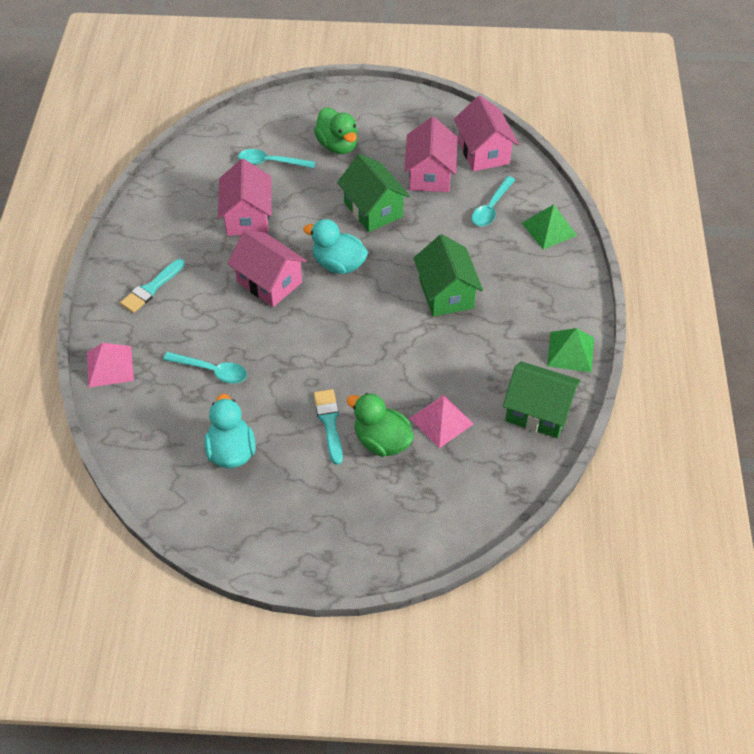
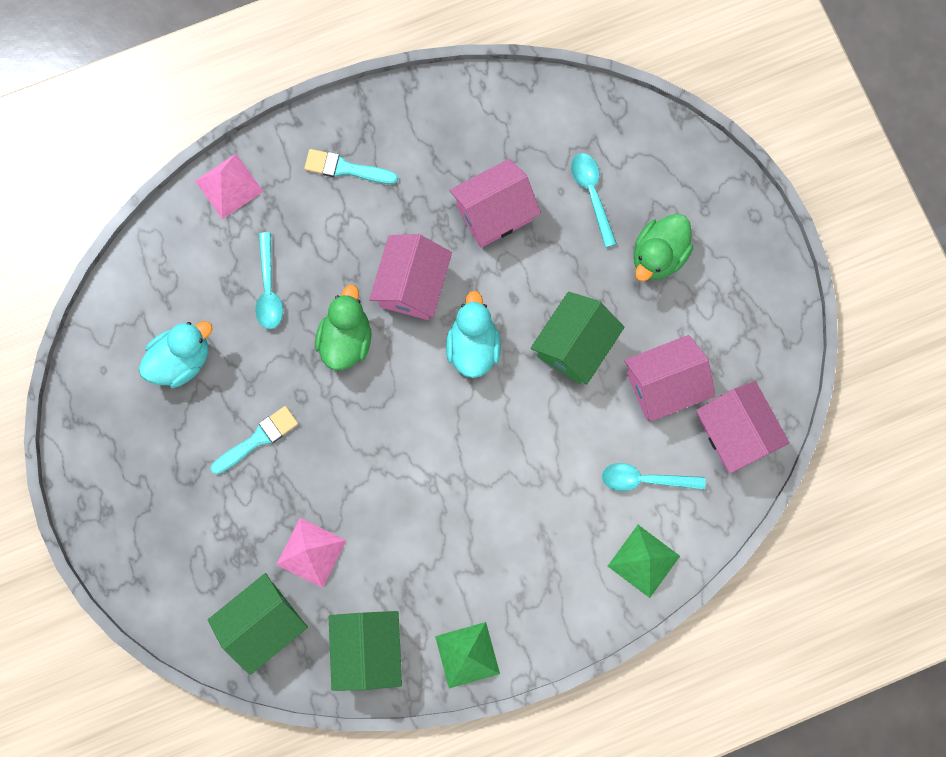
camera: 65 degrees right, 25 degrees up
green duck [347,393,414,457] -> green duck moved to [315,285,371,370]
green house [414,234,483,317] -> green house moved to [208,573,308,675]
pink house [454,96,519,171] -> pink house turned 75 degrees counterclockwise [696,381,790,474]

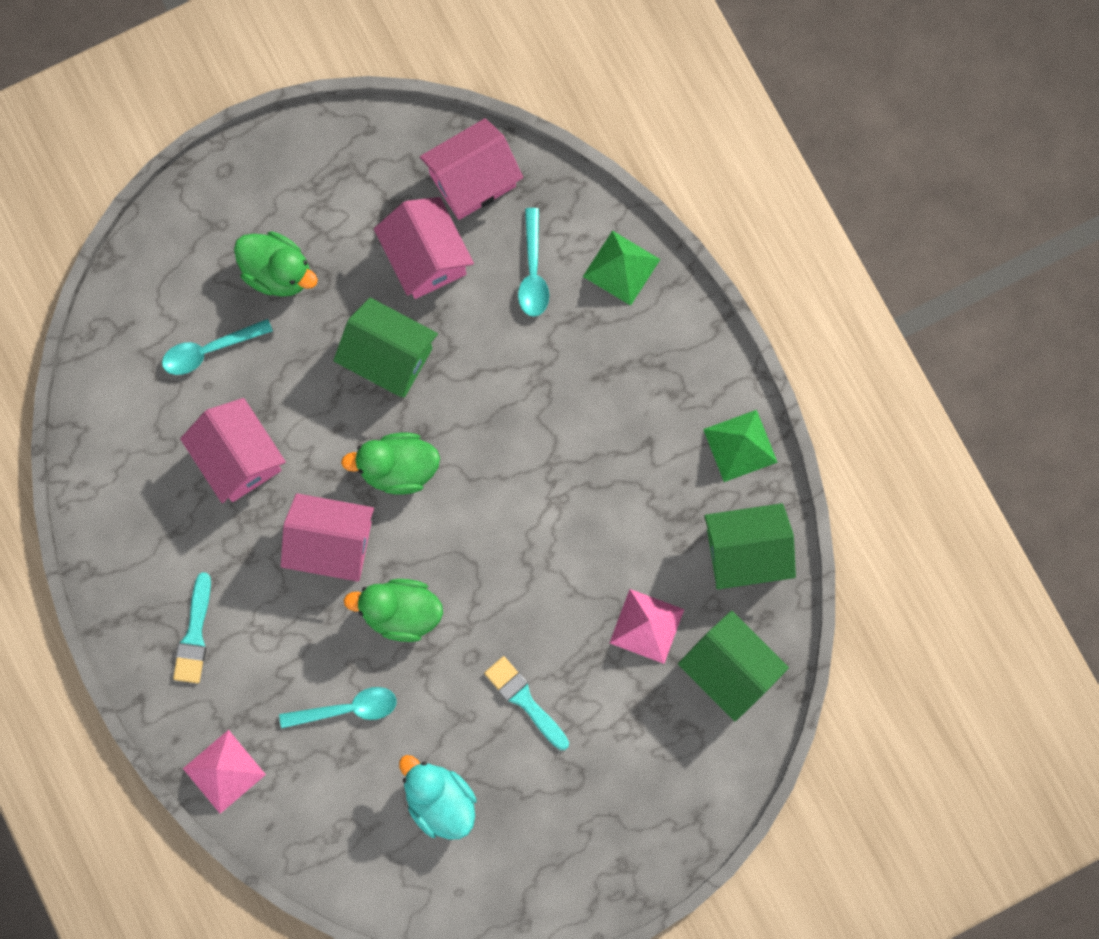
camera: 95 degrees left, 0 degrees up
turquoise duck [446,291,501,378] -> green duck [341,433,440,494]

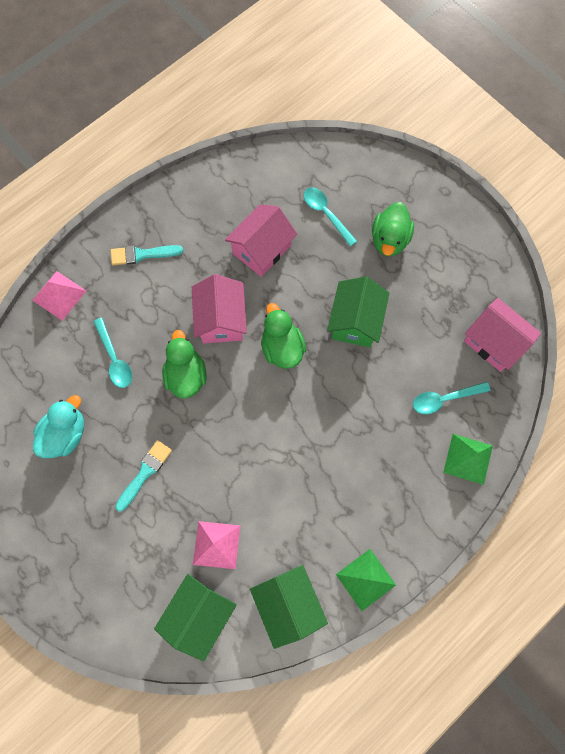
camera: 75 degrees right, 5 degrees down
pink house [374,197,474,299] -> none

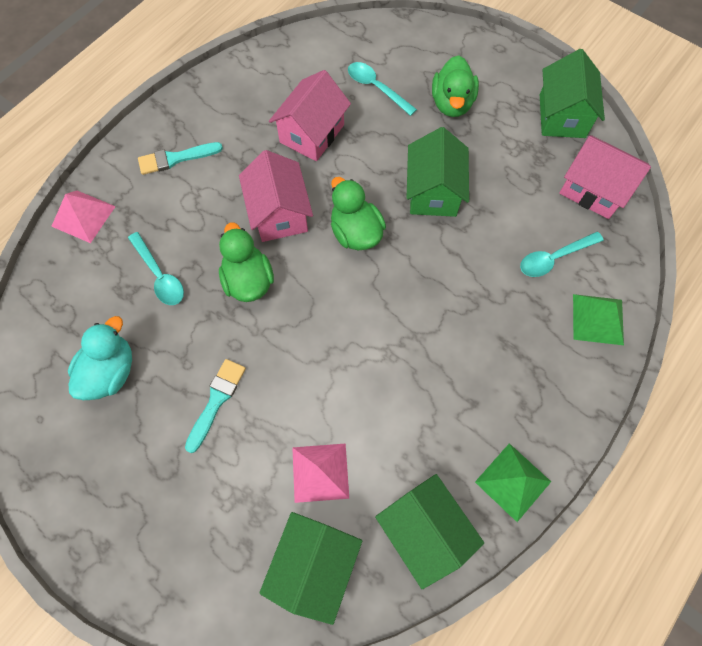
camera: 10 degrees left, 5 degrees down
none -> green house [540,49,605,138]

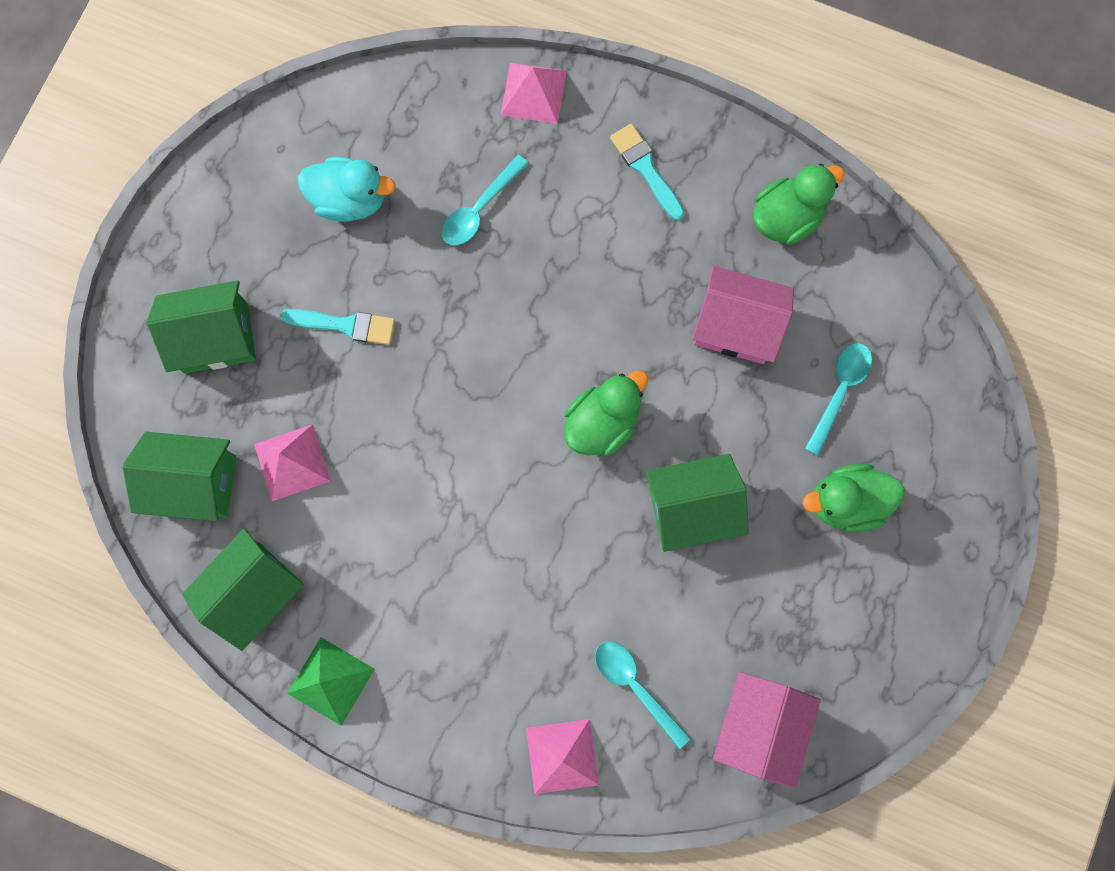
camera: 75 degrees right, 10 degrees up
green duck [219,222,274,302] -> green duck moved to [753,164,845,245]
pink house [239,150,313,242] -> none
green house [540,49,605,138] -> green house moved to [147,280,256,374]
green pyramid [573,294,624,345] -> pink pyramid [526,719,599,794]

